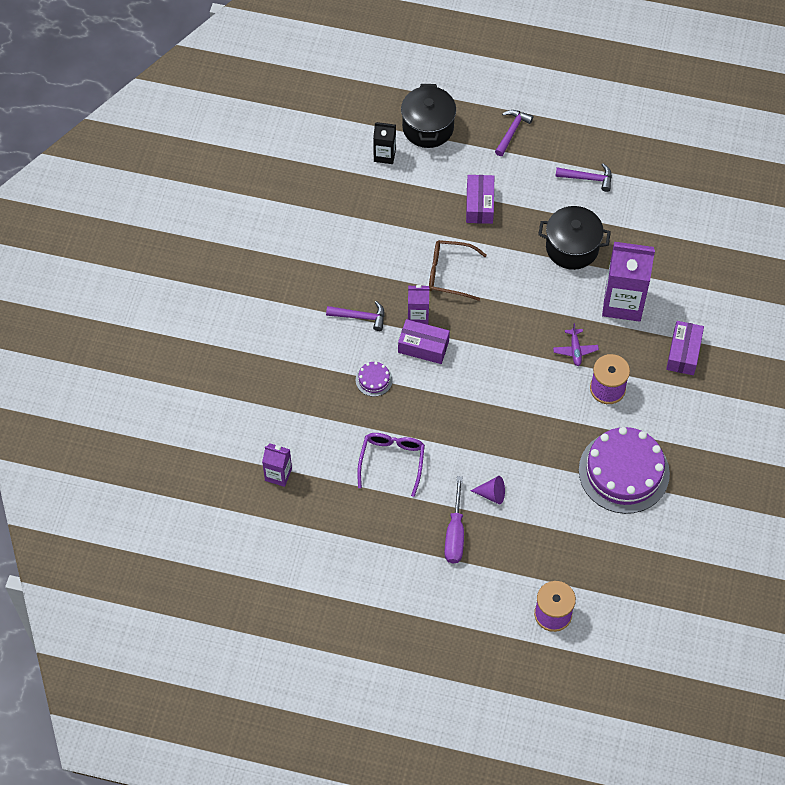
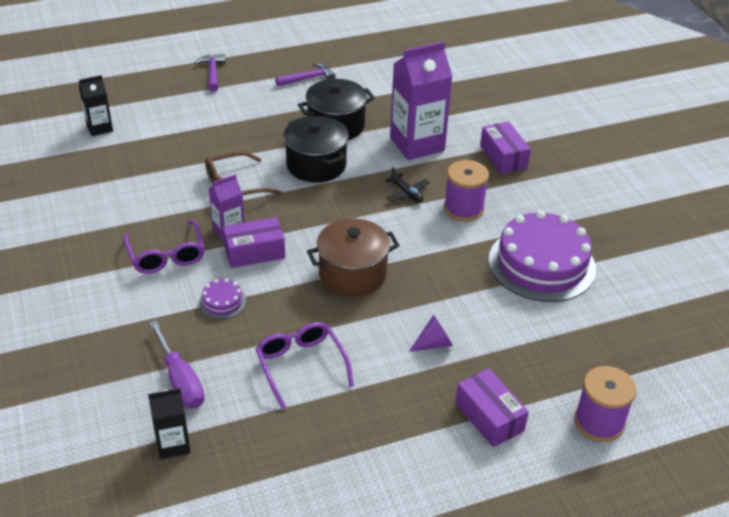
camera: 35 degrees left, 20 degrees down
purple carton [262,443,292,487] -> black carton [148,388,191,459]
purple hammer [326,301,385,331] -> purple glasses [123,221,205,274]
black pot [401,84,456,148] -> black pot moved to [284,116,349,183]
purple screwdriver [444,476,464,563] -> purple screwdriver moved to [149,320,204,409]
purple box [466,175,494,224] -> purple box moved to [455,369,529,447]
purple plane [553,323,599,366] -> black plane [385,167,429,203]
none -> brown pot [307,219,400,297]

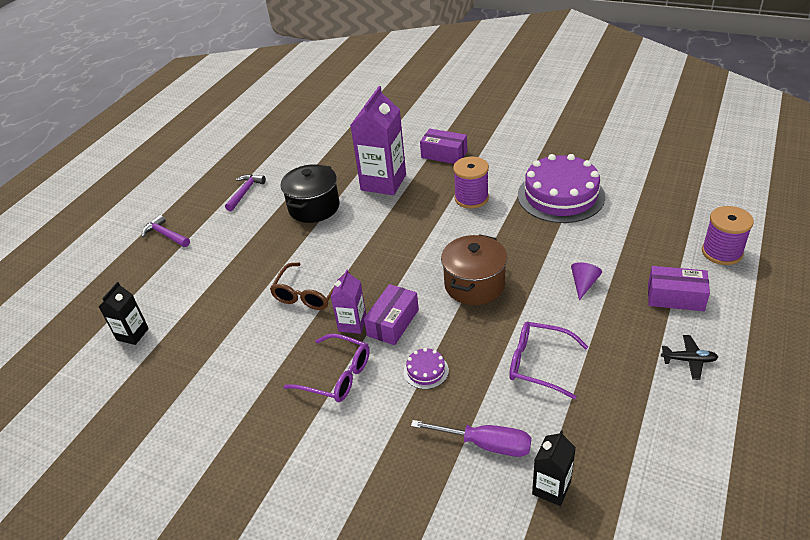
camera: 40 degrees left, 0 degrees up
black pot [284,116,349,183] -> none
black plane [385,167,429,203] -> black plane moved to [661,335,718,380]

